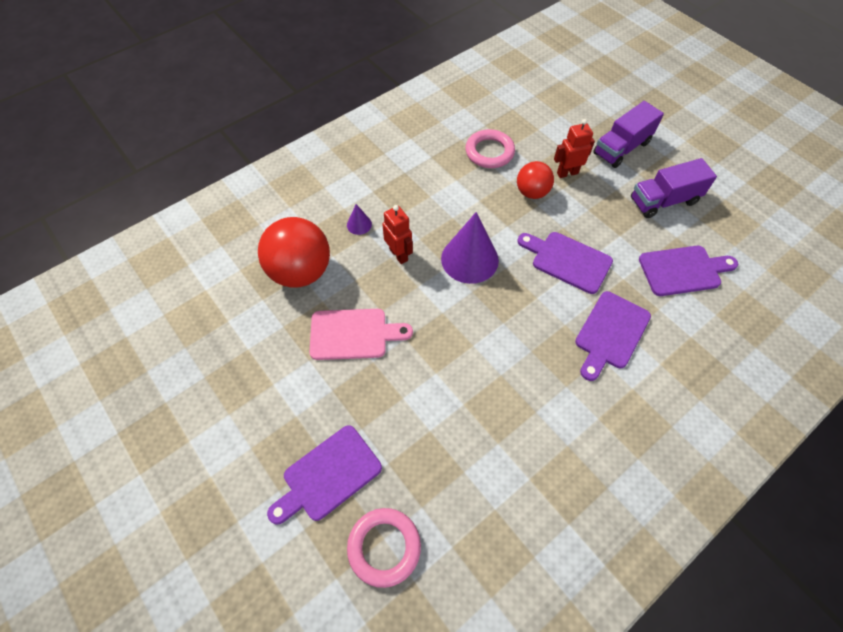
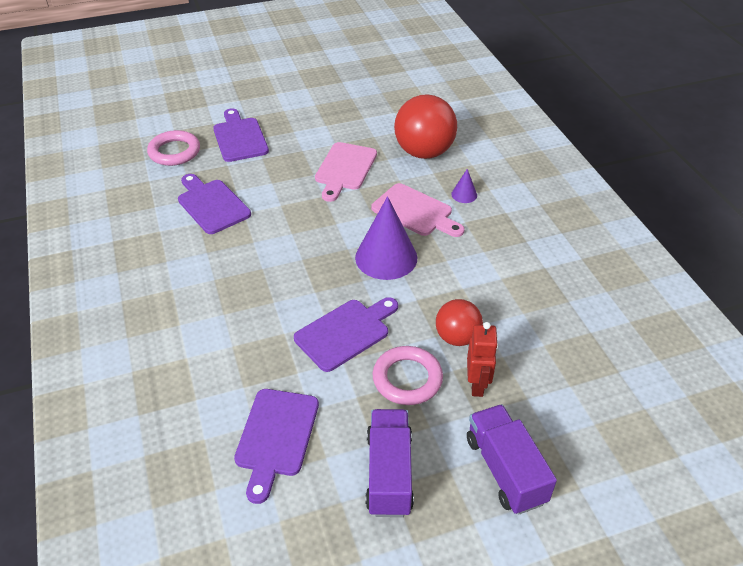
camera: 110 degrees right, 15 degrees down
red robot [382,205,413,264] -> pink cutting board [371,183,464,237]
pink ring [465,129,515,168] -> pink ring moved to [373,346,443,405]
purple cutting board [575,291,651,381] -> purple cutting board moved to [178,174,251,234]

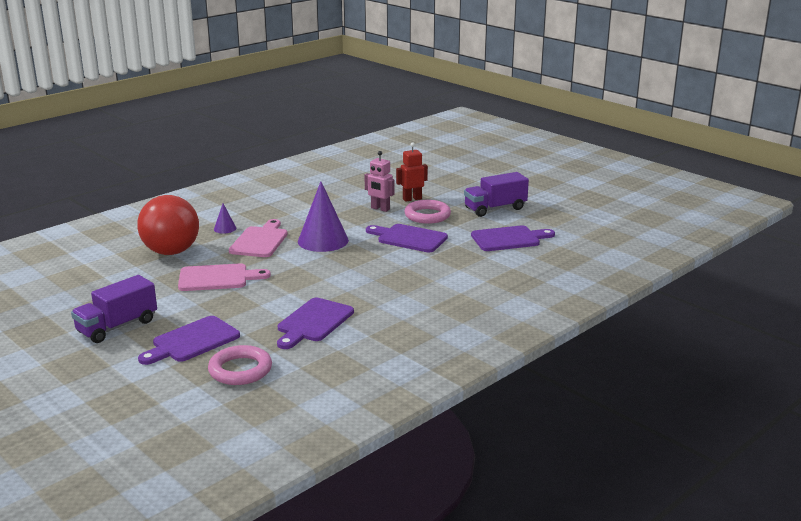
camera: 115 degrees left, 20 degrees down
red ball [436,299,483,346] -> pink robot [365,151,394,212]
purple truck [467,404,557,514] -> purple truck moved to [71,275,157,343]

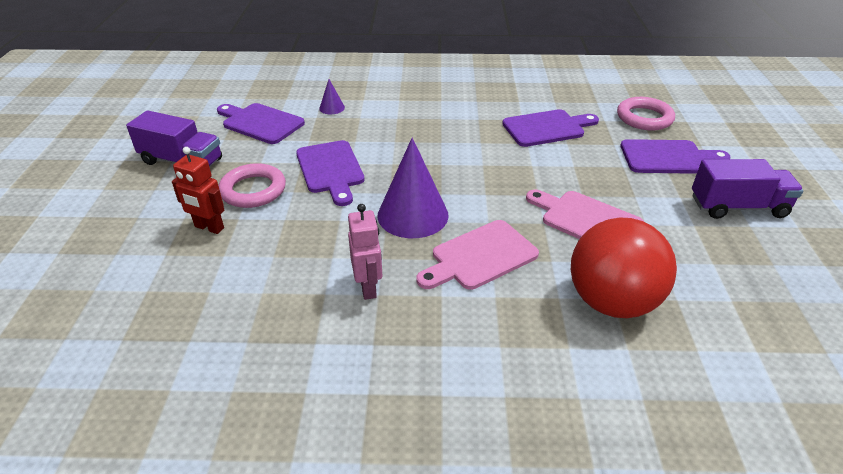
camera: 135 degrees left, 15 degrees up
purple cone [214,204,236,233] -> purple cone moved to [319,79,345,114]
pink robot [365,151,394,212] -> pink robot moved to [348,204,382,300]

